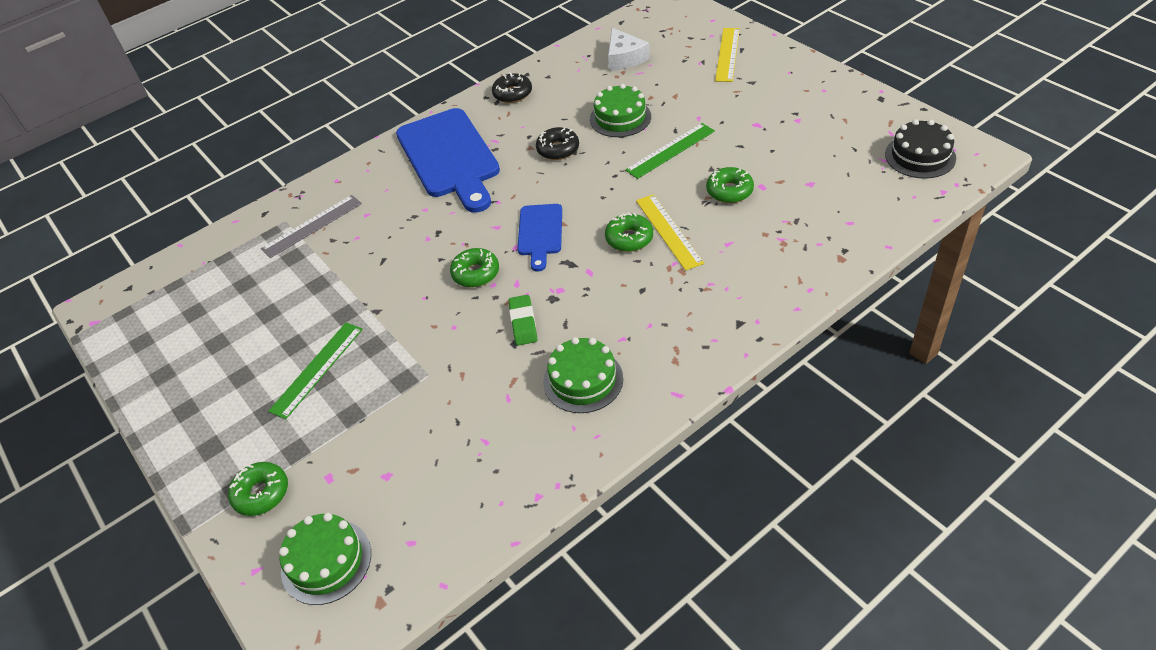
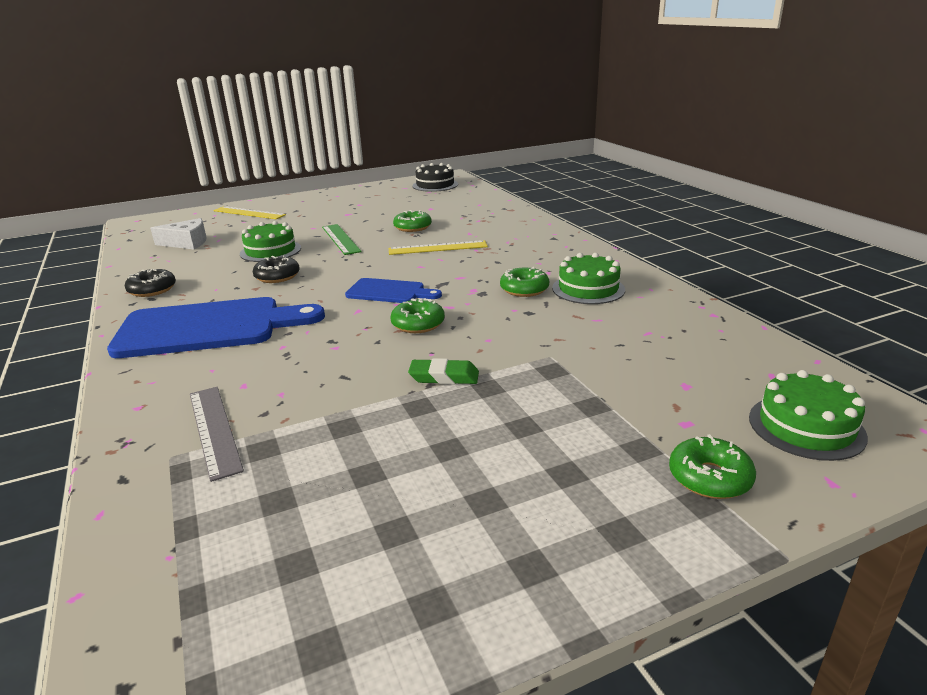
camera: 80 degrees left, 20 degrees down
green ruler [268,322,363,420] -> none
green eraser [508,295,538,346] -> green eraser moved to [408,358,479,385]
green donut [605,213,653,252] -> green donut moved to [500,267,549,297]

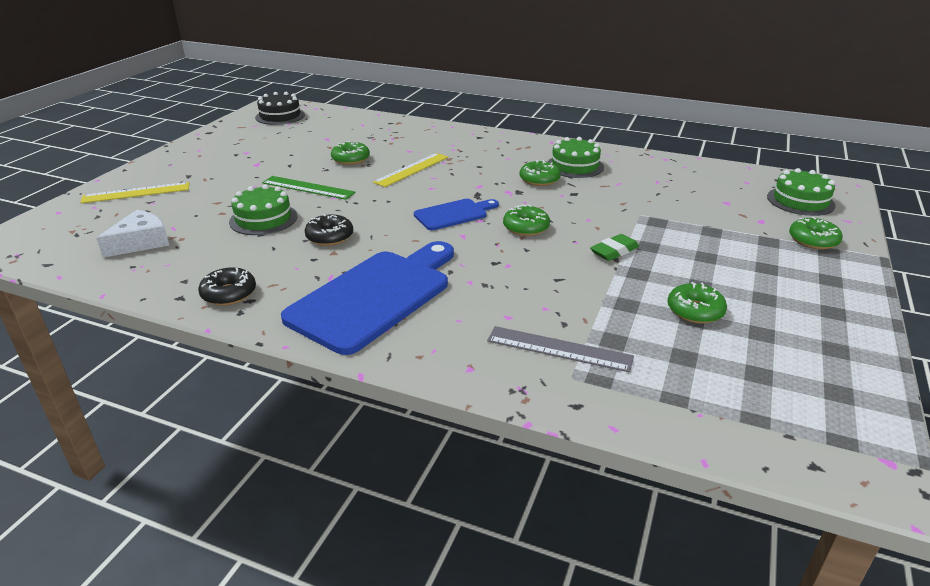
camera: 45 degrees left, 5 degrees up
none -> green donut [667,282,727,324]

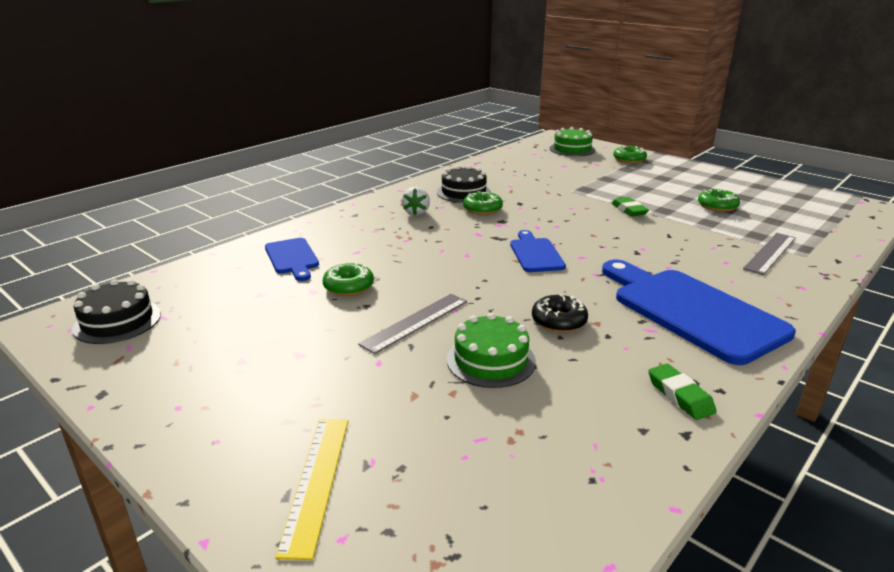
camera: 70 degrees left, 5 degrees down
white cheese [96,210,170,258] -> none
black donut [198,267,256,306] -> green eraser [648,363,717,420]
green ruler [262,176,355,200] -> grey ruler [358,294,467,354]
yellow ruler [373,153,448,187] -> none
green donut [503,205,550,236] -> none
green cake [547,137,604,178] -> black cake [437,166,491,203]
none -> blue cutting board [265,238,319,281]
none -> white strawberry [401,187,430,216]

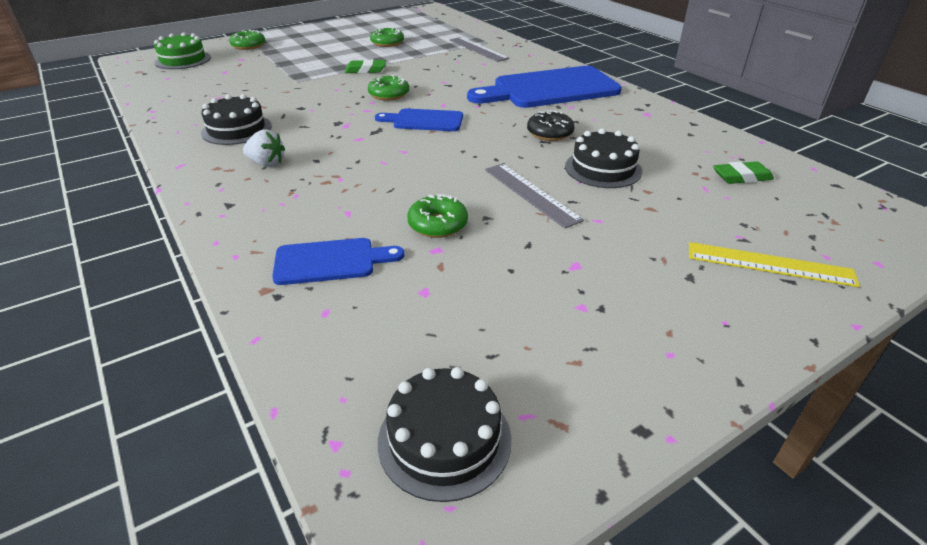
camera: 75 degrees left, 10 degrees up
green cake [447,313,536,388] -> black cake [565,128,642,188]
green donut [463,191,503,215] -> green donut moved to [368,75,409,101]
green eraser [648,363,717,420] -> green eraser moved to [713,161,774,184]

